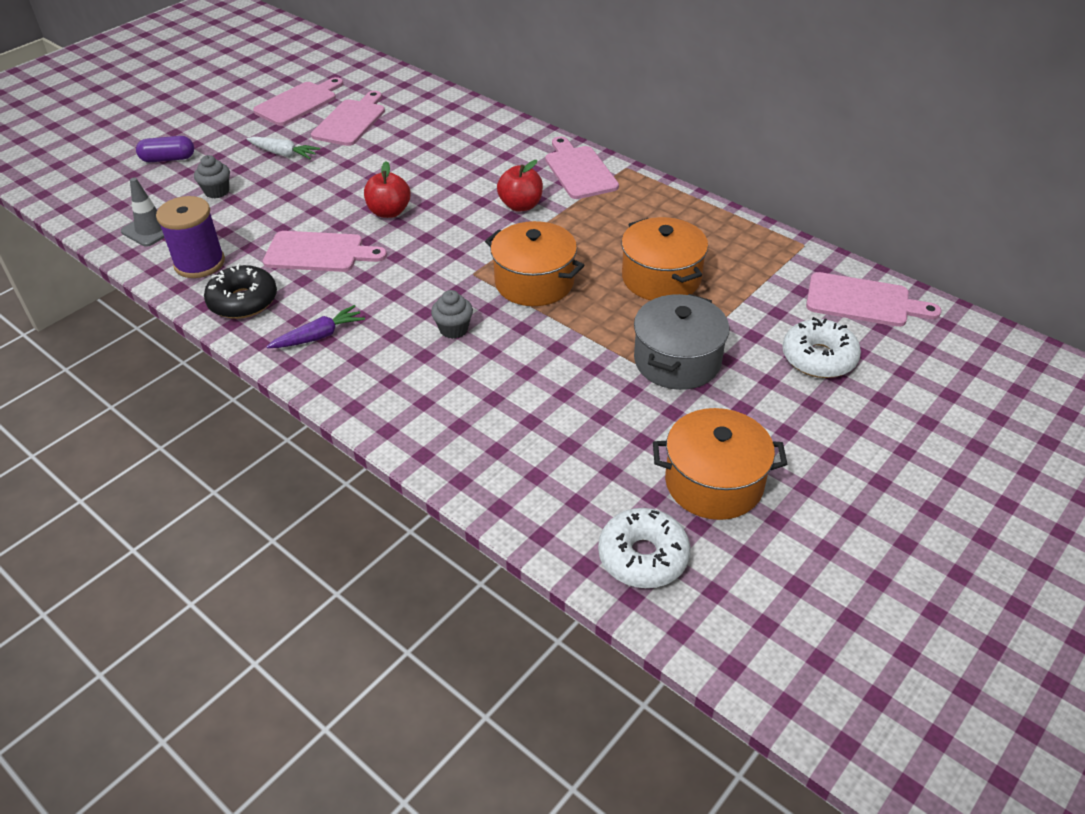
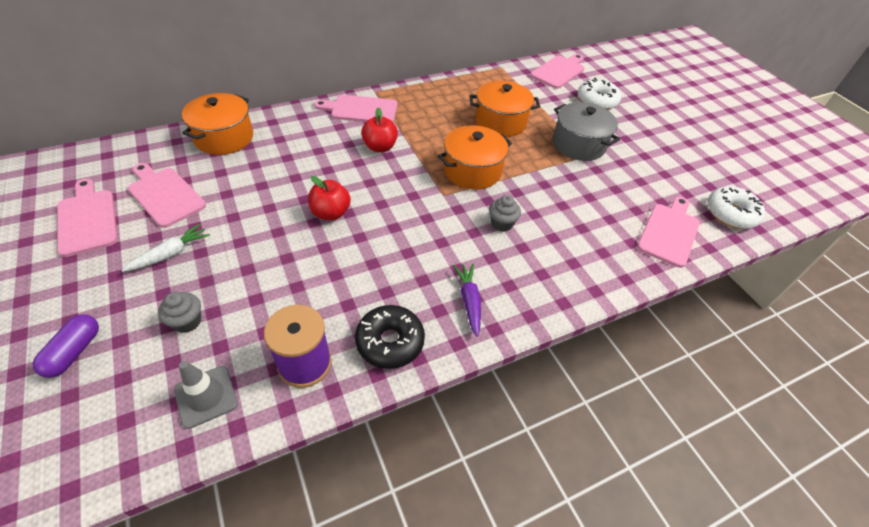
camera: 70 degrees left, 5 degrees up
pink cutting board [263,231,387,272] -> pink cutting board moved to [637,197,700,268]
orange pot [653,408,787,520] -> orange pot moved to [182,93,253,155]

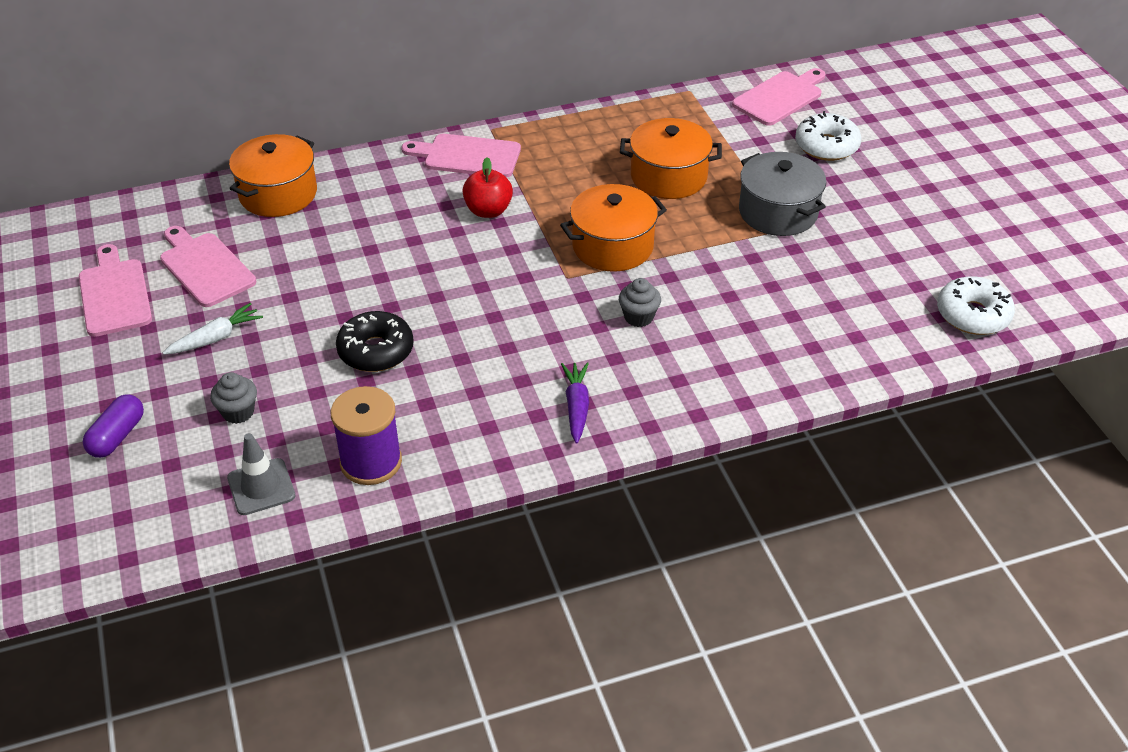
camera: 10 degrees right, 5 degrees down
red apple [308,176,351,220] -> none
black donut [355,305,425,369] -> black donut moved to [336,311,414,372]
pink cutting board [637,197,700,268] -> none

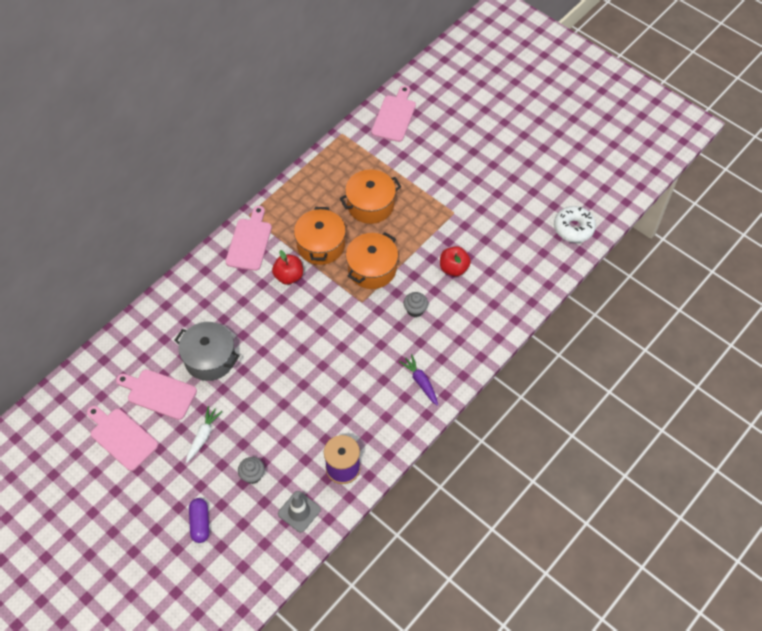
camera: 30 degrees left, 15 degrees up
orange pot [229,134,317,217] -> orange pot moved to [294,207,346,265]
black donut [336,311,414,372] -> none
pink cutting board [401,134,521,178] -> pink cutting board turned 120 degrees clockwise [225,206,272,271]
grey pot [739,152,826,236] -> grey pot moved to [174,322,239,381]
white donut [795,111,861,161] -> none
none -> red apple [440,246,471,276]

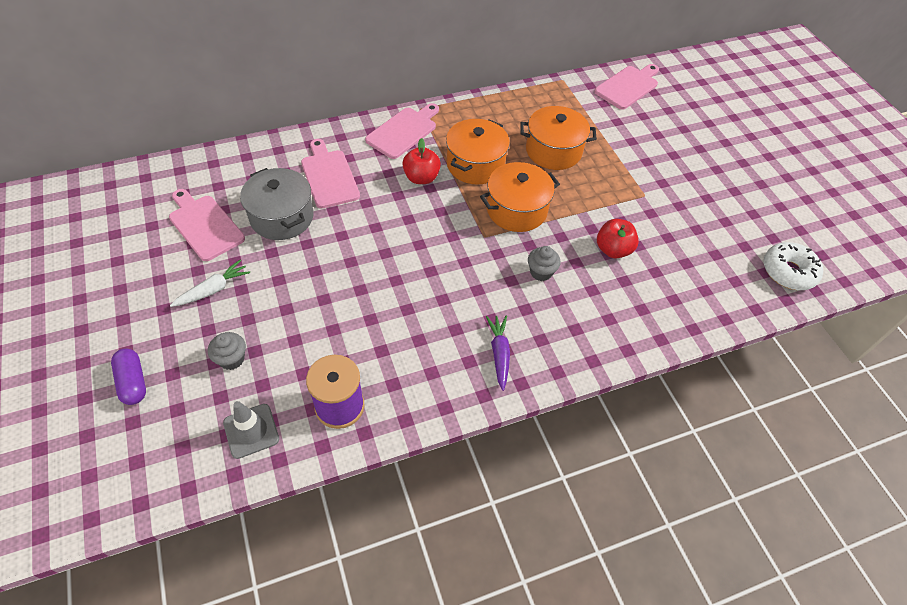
camera: 25 degrees right, 5 degrees down
pink cutting board [87,406,158,471] -> pink cutting board moved to [301,139,360,209]
purple capsule [189,498,209,543] -> purple capsule turned 45 degrees counterclockwise [111,348,146,405]

